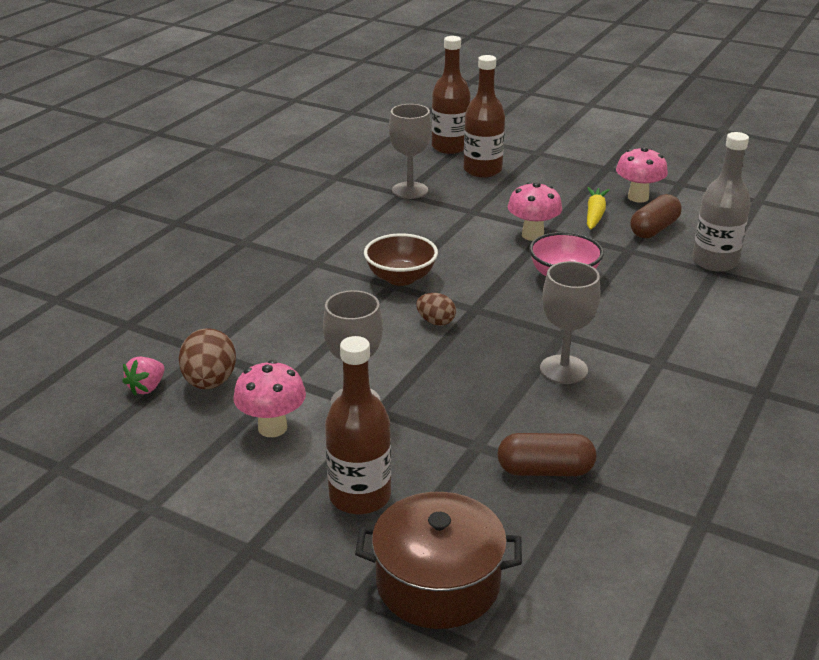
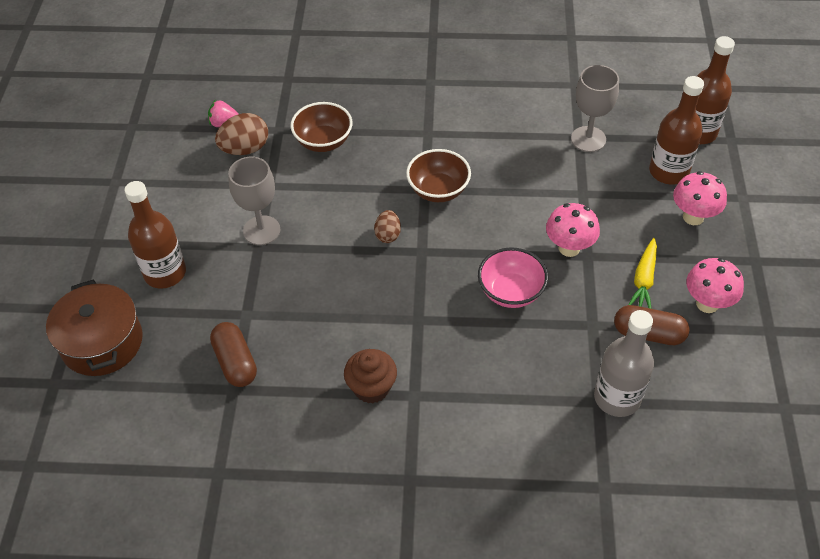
camera: 65 degrees right, 20 degrees up
pink mushroom [233,360,306,437] -> pink mushroom moved to [673,171,727,225]
grey goblet [540,261,600,384] -> none
yellow carrot [587,187,610,230] -> yellow carrot turned 120 degrees clockwise [628,238,657,309]
none -> brown bowl [291,102,353,152]
none -> brown cupcake [344,349,397,403]

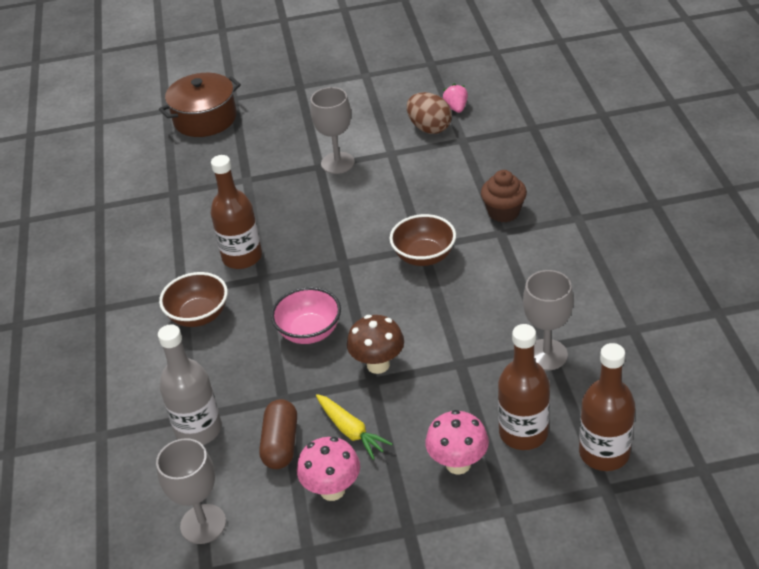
camera: 80 degrees right, 10 degrees down
brown bottle [124,181,186,288] -> brown bottle moved to [210,155,262,269]
brown capsule [210,322,257,387] -> none
brown bowl [291,102,353,152] -> brown bowl moved to [159,272,228,327]
brown cupcake [344,349,397,403] -> brown cupcake moved to [481,170,527,222]
brown egg [374,210,401,243] -> none
pink mushroom [546,203,600,257] -> brown mushroom [347,315,404,374]
yellow carrot [628,238,657,309] -> yellow carrot turned 135 degrees counterclockwise [316,394,393,460]
none -> grey goblet [156,438,226,544]

